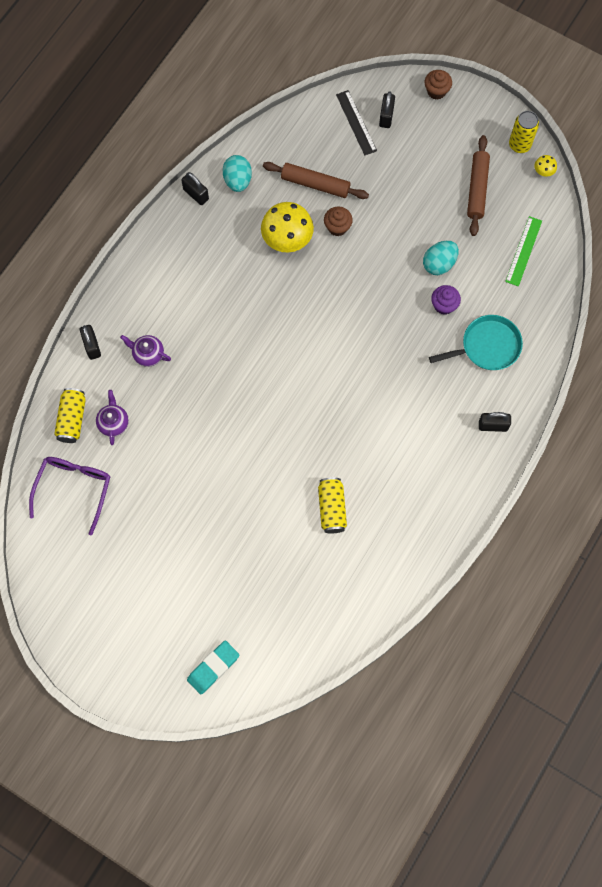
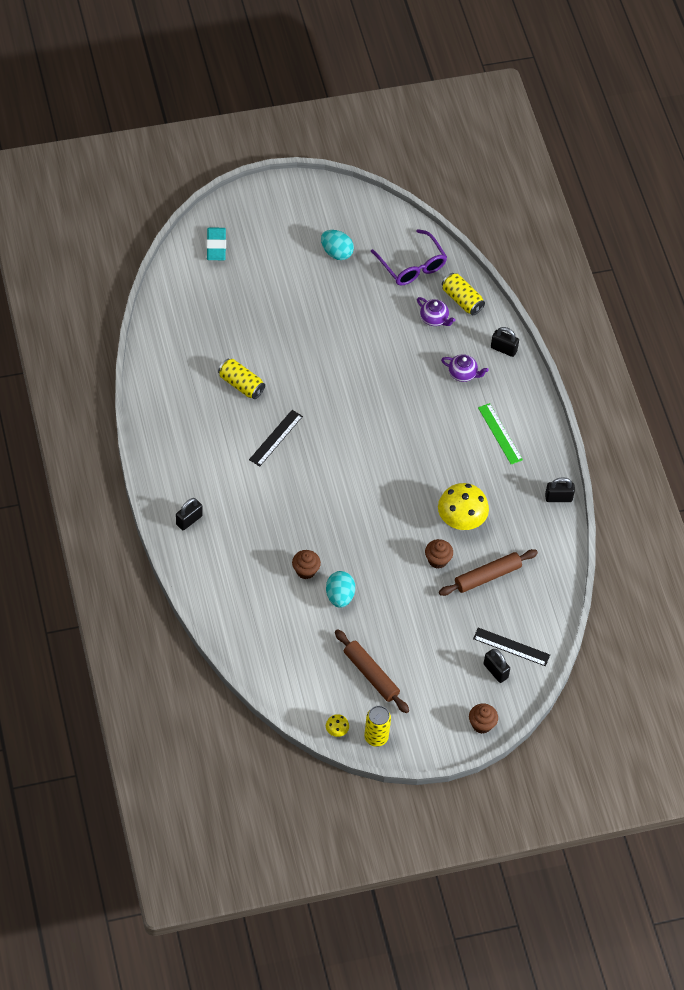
camera: 130 degrees right, 15 degrees down
purple teapot [120,335,171,367] -> purple teapot turned 45 degrees clockwise [441,354,489,382]
turquoise egg [223,155,252,192] -> turquoise egg moved to [321,230,354,260]
turquoise pan [429,315,523,370] -> none
purple cupcake [431,285,461,315] -> brown cupcake [292,550,321,579]
green ruler [505,216,542,287] -> green ruler moved to [478,403,523,465]
none -> black ruler [249,410,303,466]

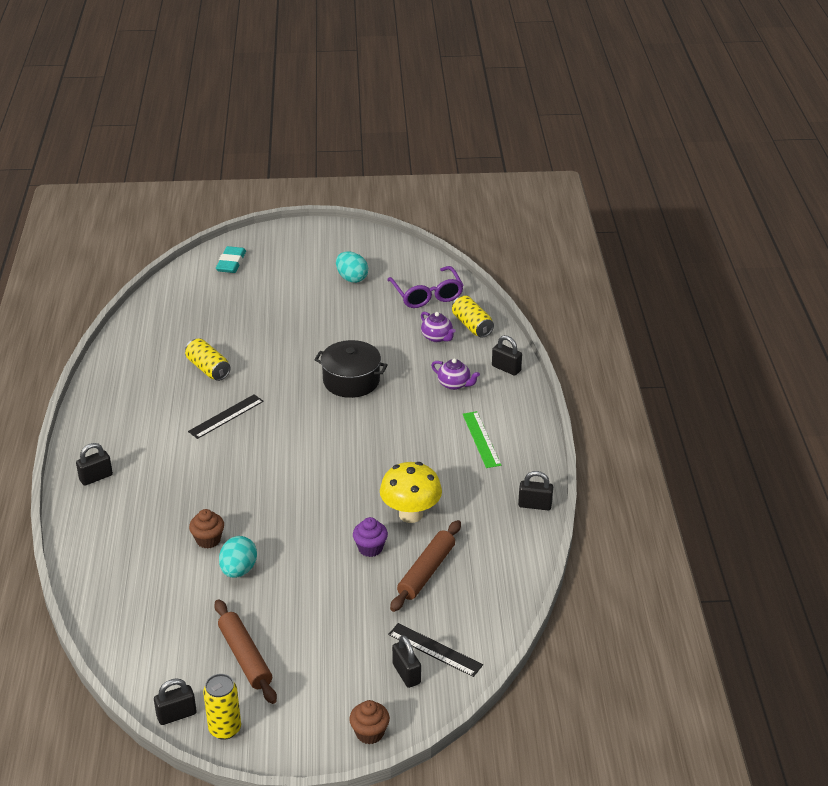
camera: 15 degrees right, 20 degrees down
yellow mushroom [326,714,349,737] -> black padlock [154,679,197,725]
brown cupcake [425,539,453,569] -> purple cupcake [353,517,388,557]
brown rolling pin [439,549,538,596] -> brown rolling pin turned 45 degrees counterclockwise [390,520,461,612]
none -> black pot [314,340,388,398]

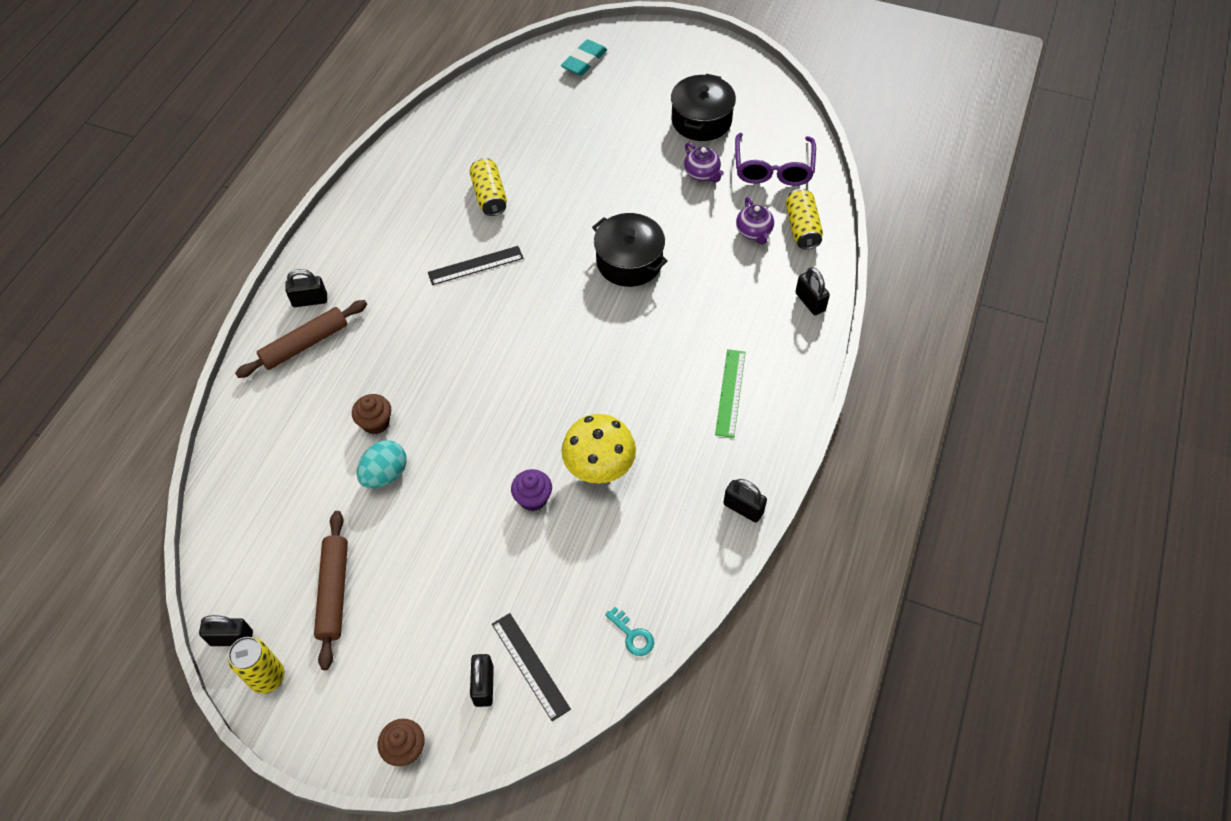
camera: 25 degrees right, 20 degrees up
turquoise egg [336,252,368,283] -> black pot [671,74,736,141]
brown rolling pin [390,520,461,612] -> brown rolling pin moved to [235,300,367,378]
purple teapot [431,358,480,390] -> purple teapot moved to [684,143,724,183]
none -> turquoise key [605,607,654,656]

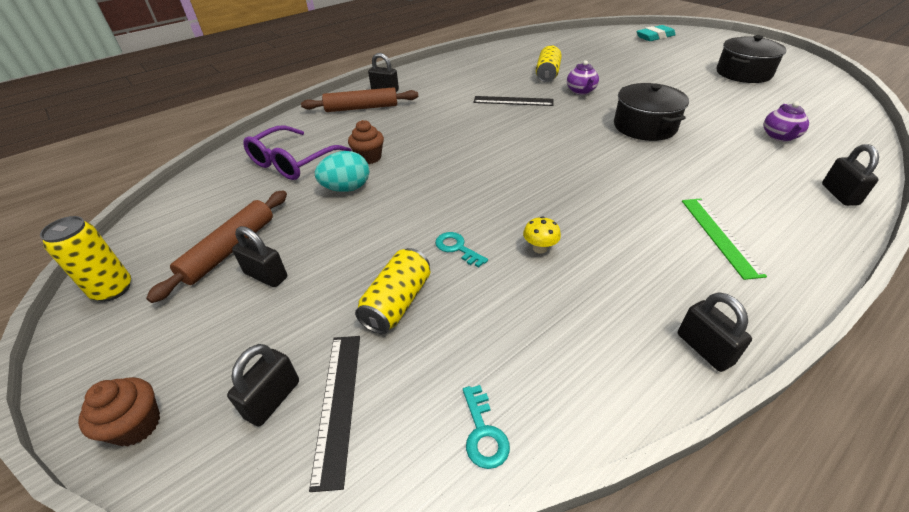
camera: 30 degrees right, 15 degrees down
black padlock [199,615,253,646] -> black padlock moved to [232,226,287,287]
purple cupcake [511,469,552,511] -> turquoise key [435,232,488,268]
yellow mushroom [562,414,636,483] -> yellow mushroom [523,216,561,254], size x0.44
purple teapot [684,143,724,183] -> purple teapot moved to [567,60,599,95]
green ruler [715,349,746,438] -> green ruler turned 45 degrees counterclockwise [682,199,767,280]
purple glasses [735,133,816,186] -> purple glasses moved to [243,126,351,180]
yellow can [785,188,823,250] -> yellow can moved to [355,248,430,334]

